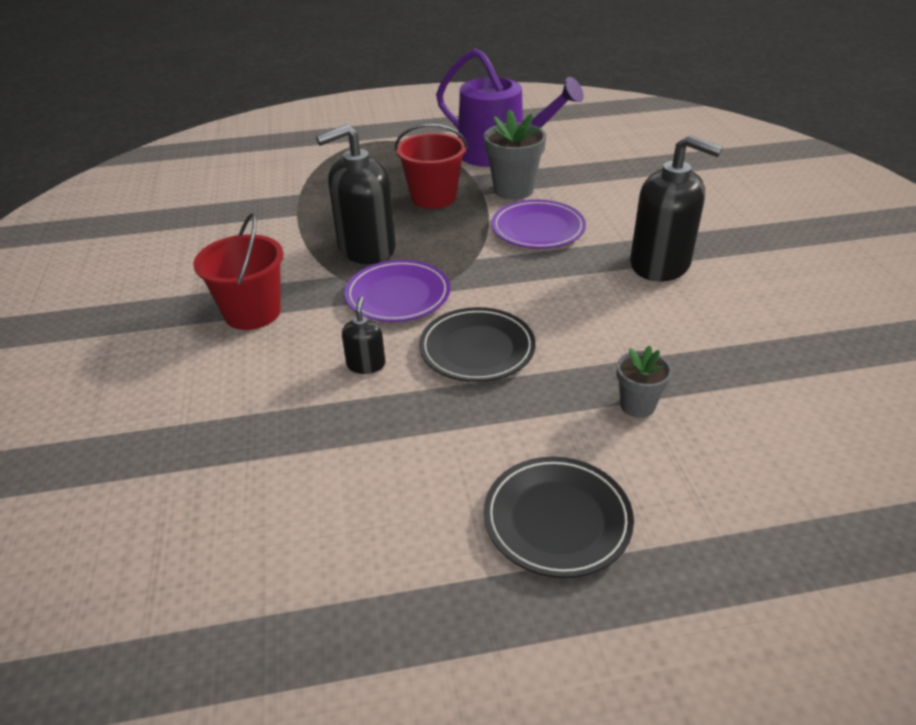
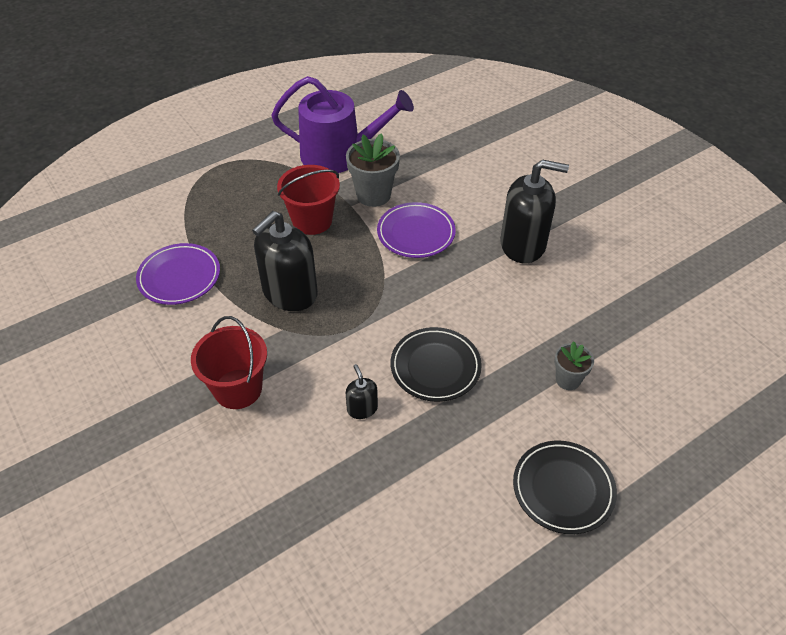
camera: 25 degrees left, 10 degrees up
purple plate [344,260,450,322] -> purple plate moved to [136,243,220,305]

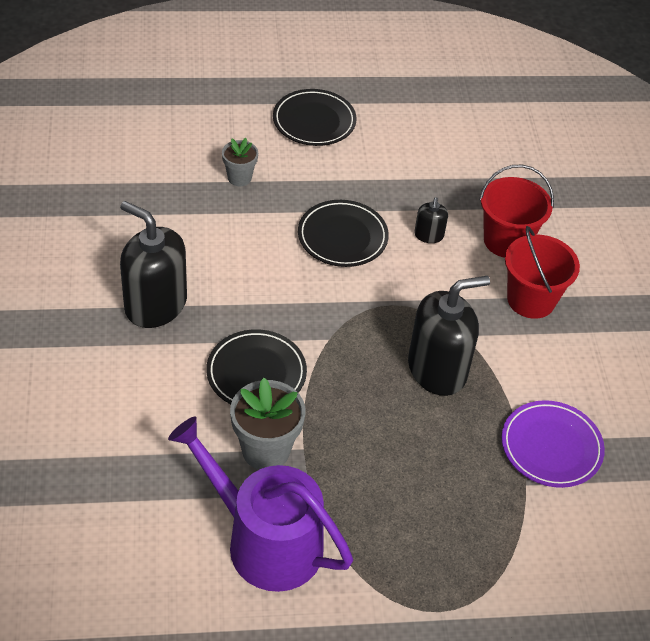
camera: 155 degrees left, 0 degrees up
red bucket [277,165,340,235] -> red bucket moved to [479,165,554,258]
purple plate [377,202,456,258] -> black plate [206,329,307,404]

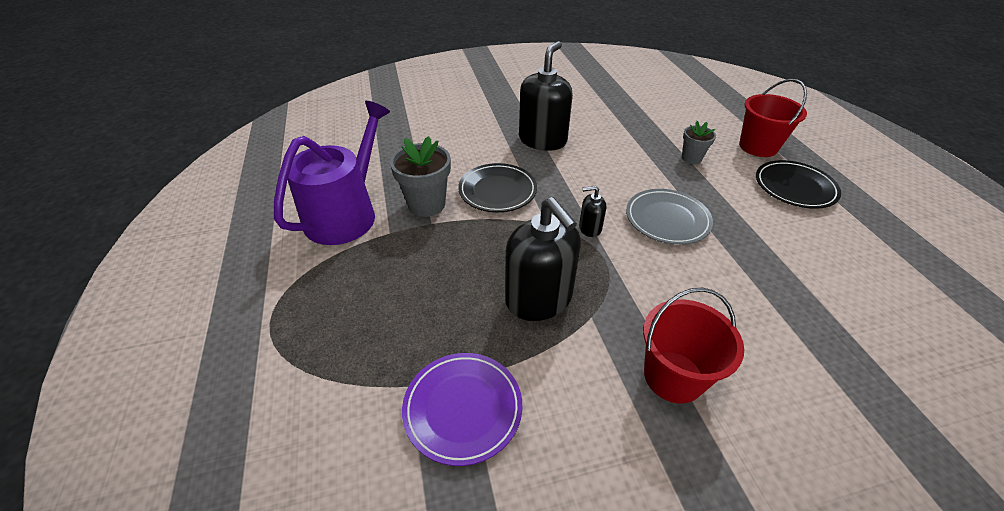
camera: 85 degrees right, 5 degrees down
black plate [298,200,389,267] -> grey plate [626,189,713,245]
black soap dispenser [414,197,448,243] -> black soap dispenser moved to [579,186,606,237]
red bucket [479,165,554,258] -> red bucket moved to [739,79,807,157]

